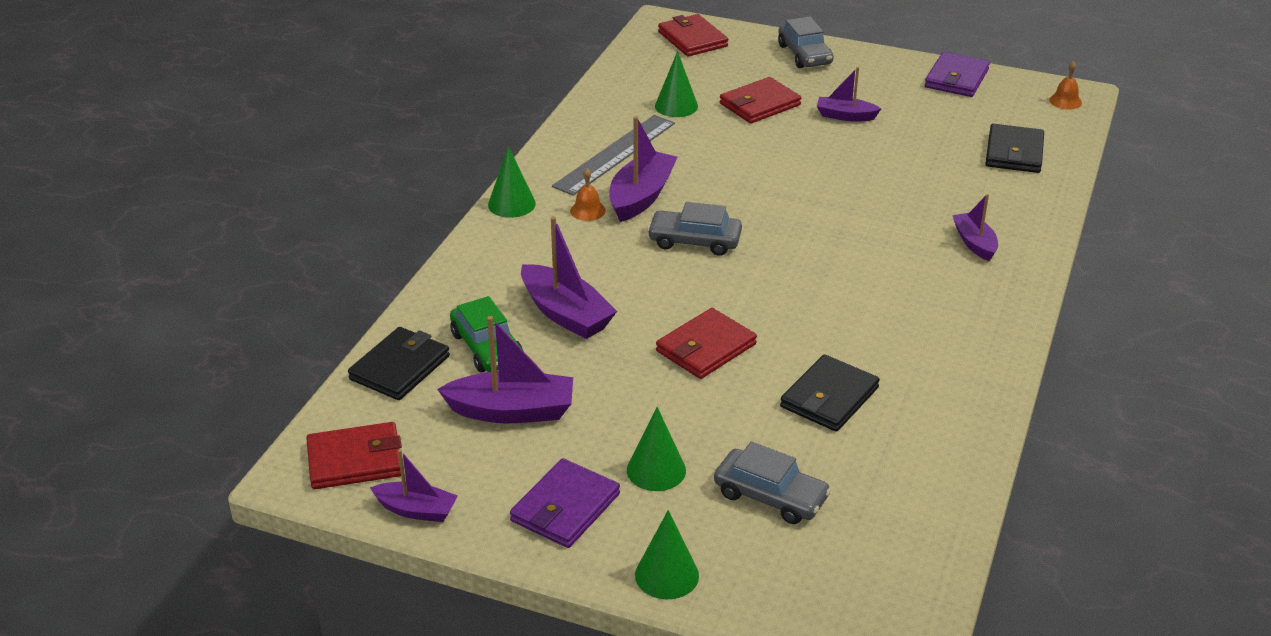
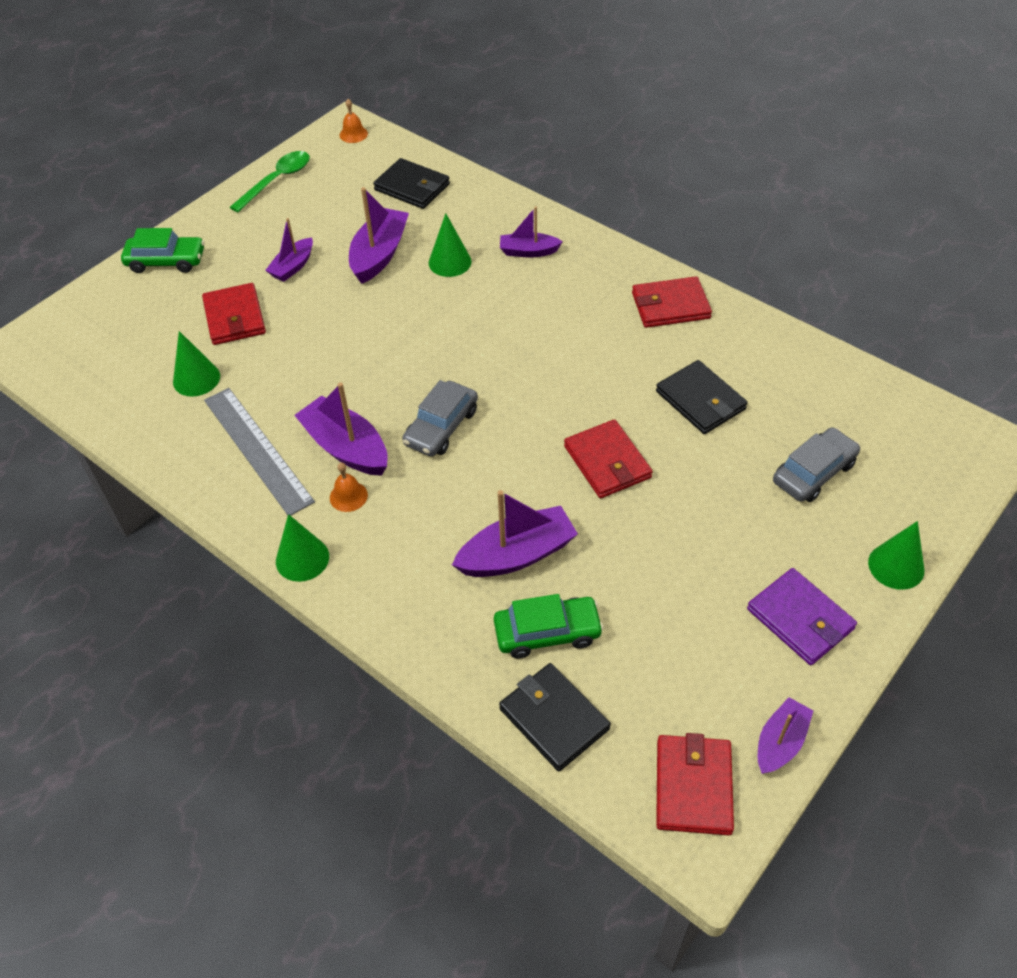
camera: 70 degrees left, 15 degrees up
purple boat [437,316,573,423] -> purple boat moved to [349,187,409,284]
green cone [627,407,686,491] -> green cone moved to [429,213,472,277]
red wallet [658,14,728,57] -> red wallet moved to [632,276,712,328]
grey car [778,16,834,68] -> green car [121,228,204,273]
purple wallet [925,52,990,97] -> green spoon [230,151,310,212]

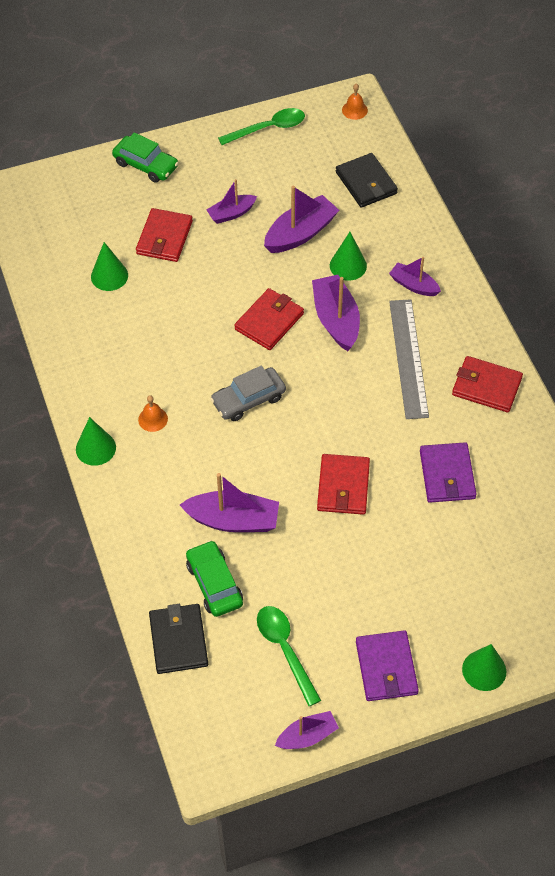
camera: 30 degrees right, 5 degrees up
grey ruler [204,388,315,516] -> grey ruler moved to [389,299,429,419]
purple boat [294,382,388,476] -> purple boat moved to [312,275,360,351]
green car [494,594,604,659] -> green car turned 135 degrees counterclockwise [186,540,243,617]
black wallet [656,360,748,434] -> purple wallet [420,442,476,503]
red wallet [656,733,734,835] -> red wallet moved to [234,288,304,350]
grey car [773,427,860,502] -> none
none -> green spoon [257,606,321,706]

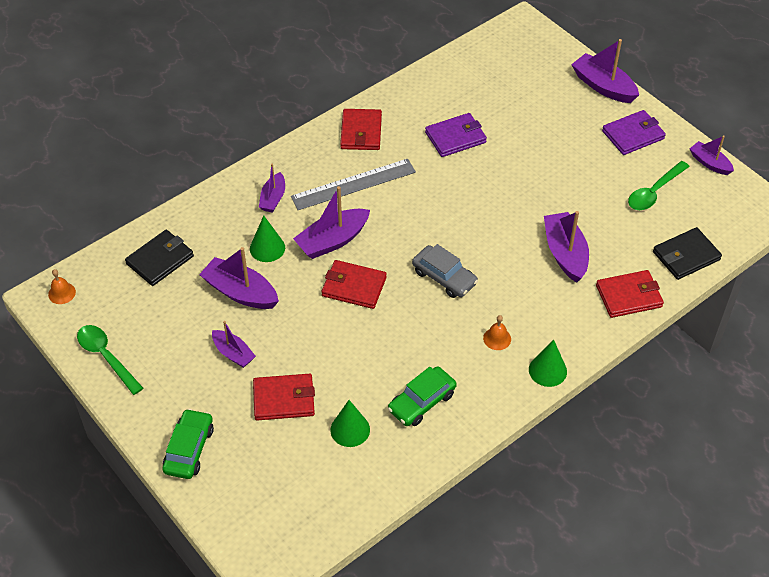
camera: 110 degrees left, 5 degrees down
green car [186,540,243,617] -> green car moved to [388,366,457,426]
red wallet [317,454,370,515] -> red wallet moved to [596,270,664,318]
green cone [462,644,506,691] -> purple boat [571,39,639,103]

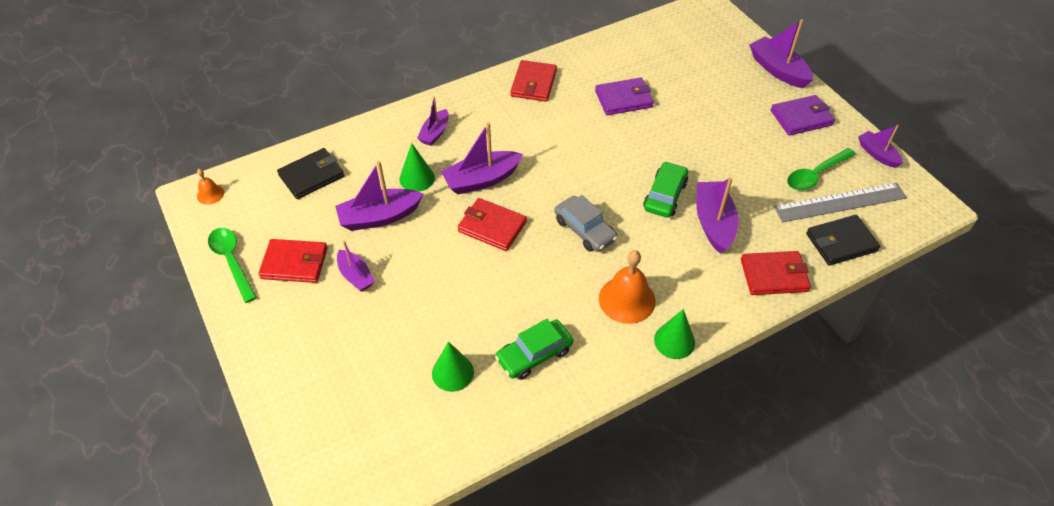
camera: 10 degrees right, 0 degrees up
green car [162,409,214,479] -> green car moved to [643,161,688,218]
purple boat [199,247,279,309] -> purple boat turned 60 degrees counterclockwise [335,161,423,231]
red wallet [253,374,315,421] -> red wallet moved to [258,239,328,283]
grey ruler [291,159,416,210] -> grey ruler moved to [774,183,907,222]
orange bell [483,315,511,350] -> orange bell [599,250,655,324], size x1.93

